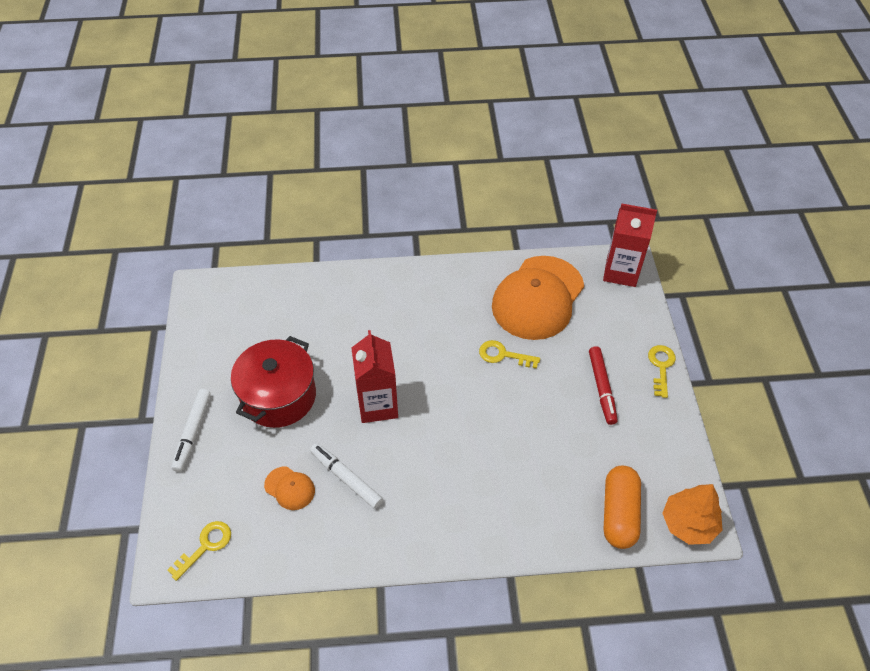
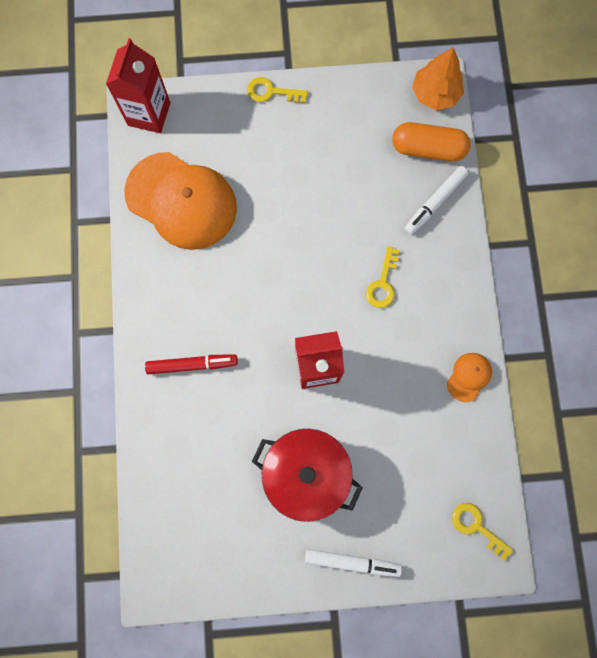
camera: 90 degrees left, 25 degrees up
orange cap [264,466,315,510] -> orange cap moved to [447,353,492,402]
white marker [310,443,383,509] -> white marker moved to [405,166,468,235]
yellow key [479,340,540,369] -> yellow key moved to [366,246,400,308]
red marker [589,346,618,425] -> red marker moved to [145,354,238,374]

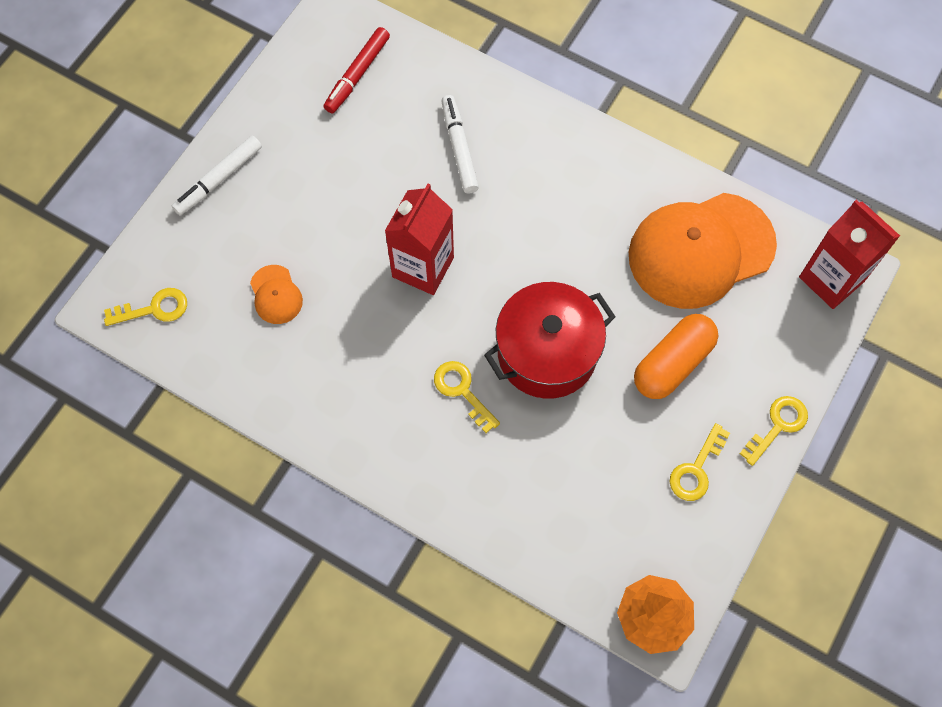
camera: 125 degrees right, 10 degrees down
red marker [145,354,238,374] -> red marker moved to [323,27,390,114]
red pot [252,429,363,522] -> red pot moved to [484,282,616,399]
orange capsule [392,122,471,162] -> orange capsule moved to [634,314,718,399]
white marker [405,166,468,235] -> white marker moved to [442,95,479,194]
orange cap [447,353,492,402] -> orange cap moved to [250,265,303,324]
none -> yellow key [670,423,730,501]

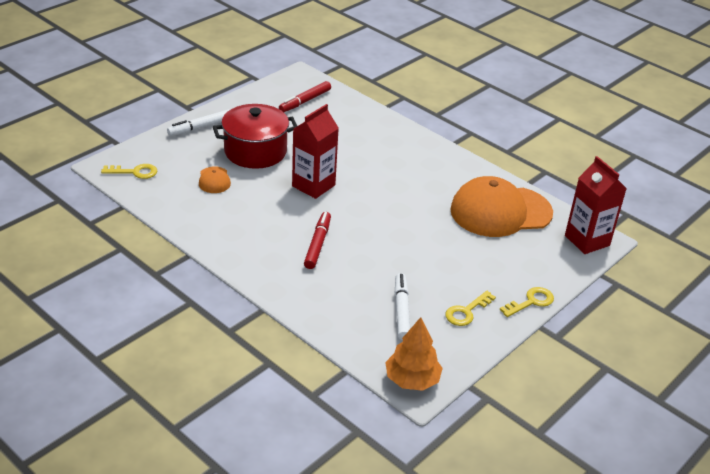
camera: 10 degrees right, 30 degrees down
yellow key [434,361,500,433] -> red marker [304,212,331,269]
white marker [442,95,479,194] -> white marker moved to [395,273,410,340]
red pot [484,282,616,399] -> red pot moved to [213,104,297,169]
orange capsule [634,314,718,399] -> none

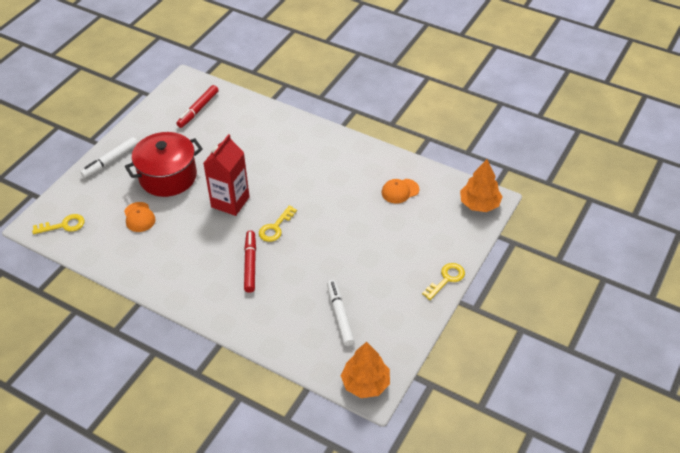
camera: 10 degrees left, 10 degrees up
yellow key [445,291,496,326] -> yellow key moved to [259,205,297,242]
orange cap [450,176,553,237] -> orange cap [382,179,419,203], size x0.42
red carton [565,156,627,254] -> orange tree [460,159,503,212]

